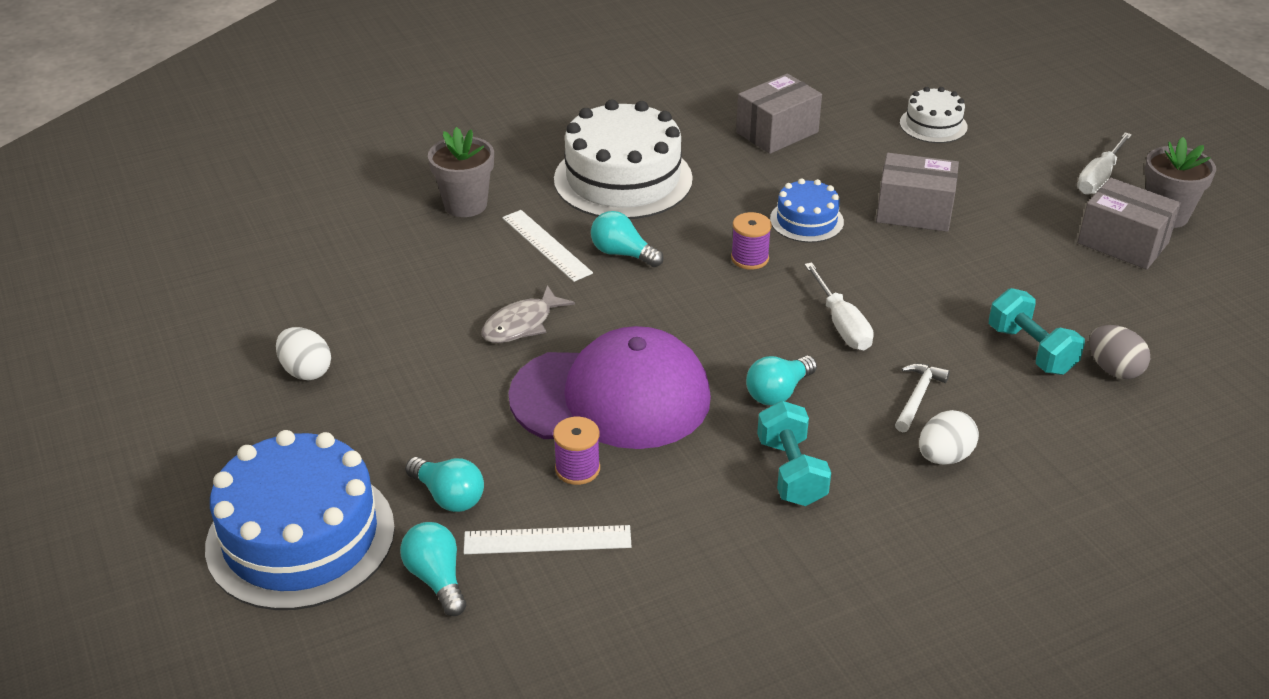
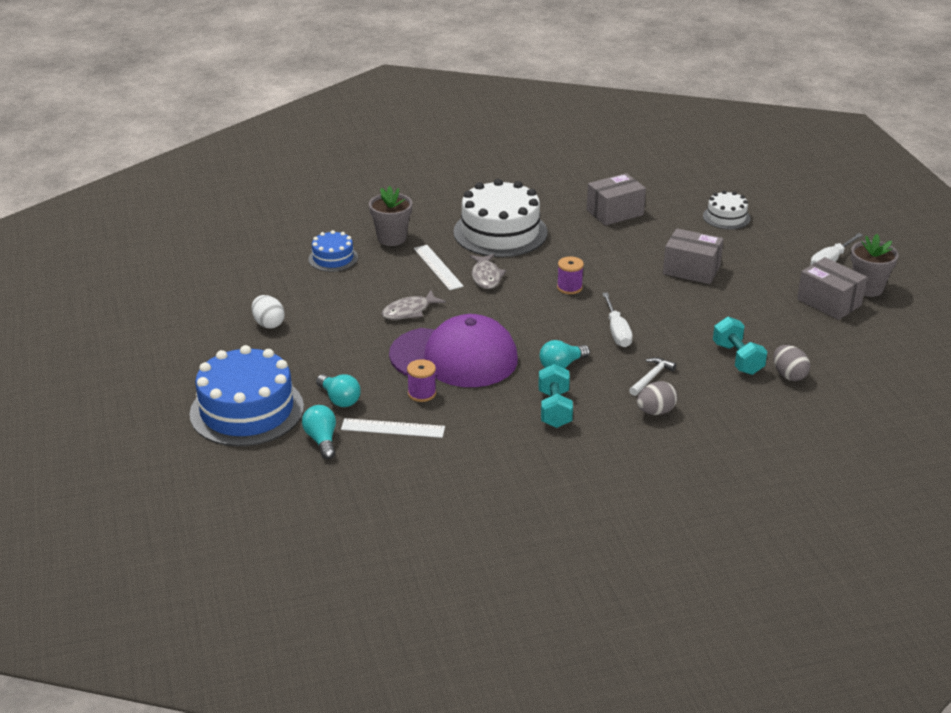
camera: 10 degrees right, 5 degrees down
turquoise light bulb [591,211,664,267] -> grey fish [470,254,506,289]
blue cake [770,178,844,243] -> blue cake moved to [308,230,358,272]
white egg [919,410,979,465] -> grey egg [637,381,678,415]

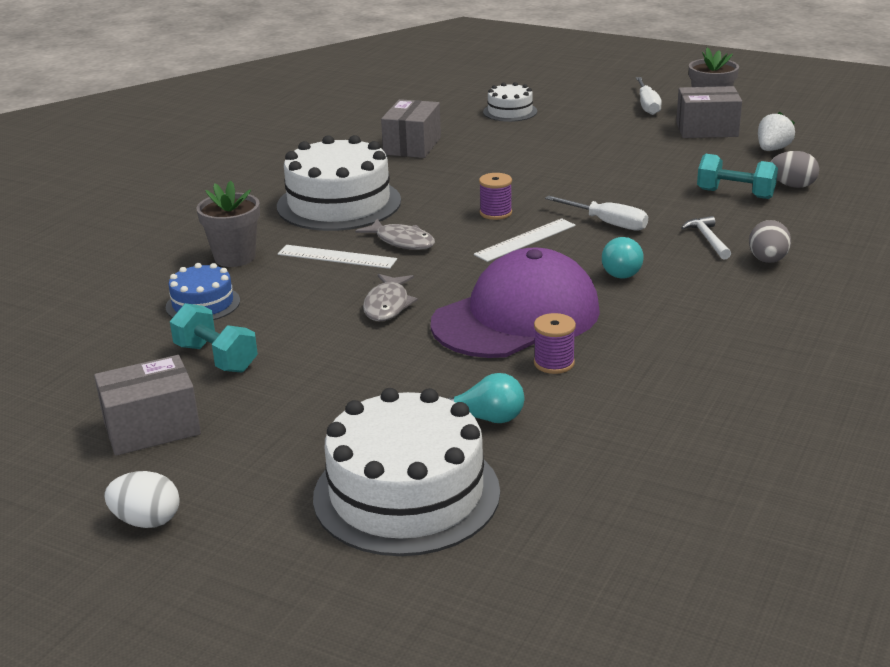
camera: 45 degrees left, 5 degrees down
blue cake [190,345,304,446] -> white cake [313,388,500,556]
white egg [252,295,285,329] -> white egg moved to [104,471,180,528]
turquoise light bulb [302,405,336,459] -> none
white ruler [341,418,445,438] -> white ruler moved to [474,218,576,262]
turquoise dumbbell [538,364,573,428] -> turquoise dumbbell moved to [170,303,258,373]
grey box [663,228,723,284] -> grey box moved to [94,355,201,456]
none -> white strawberry [758,112,795,151]

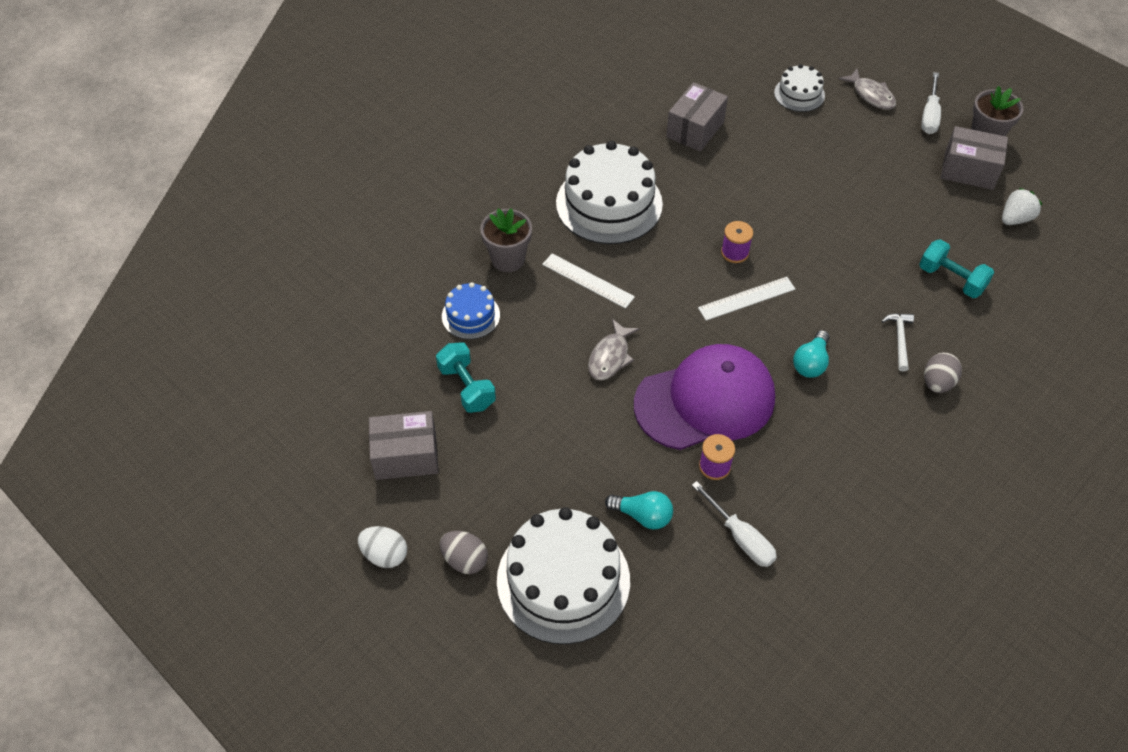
camera: 15 degrees right, 25 degrees up
grey fish [355,218,435,250] -> grey fish moved to [839,69,896,110]
white screwdriver [545,196,648,231] -> white screwdriver moved to [692,481,777,567]
grey egg [771,151,819,188] -> grey egg moved to [440,531,488,574]

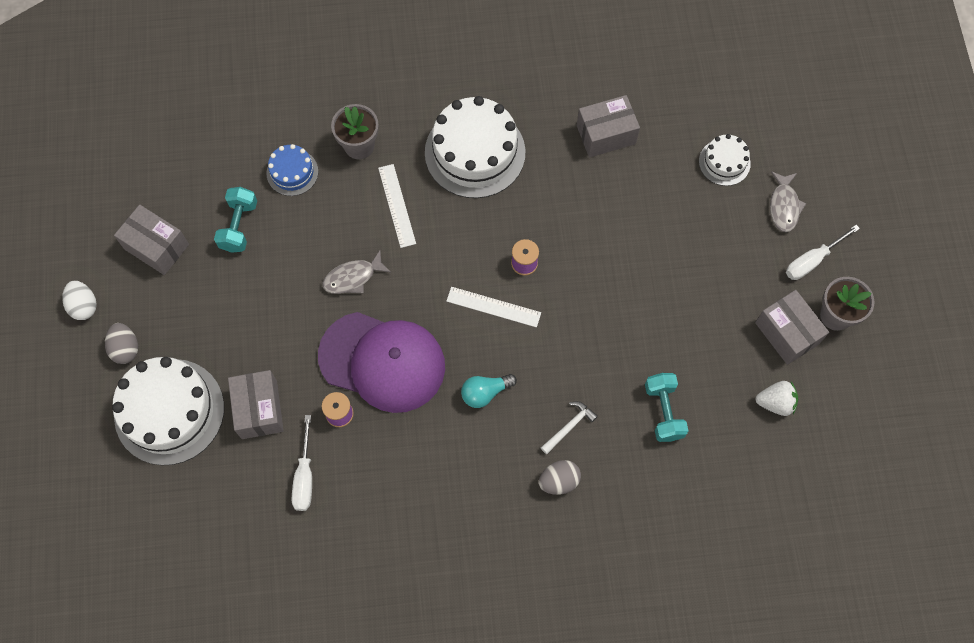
camera: 40 degrees right, 15 degrees up
turquoise light bulb [605,491,673,529] -> grey box [228,370,284,439]

